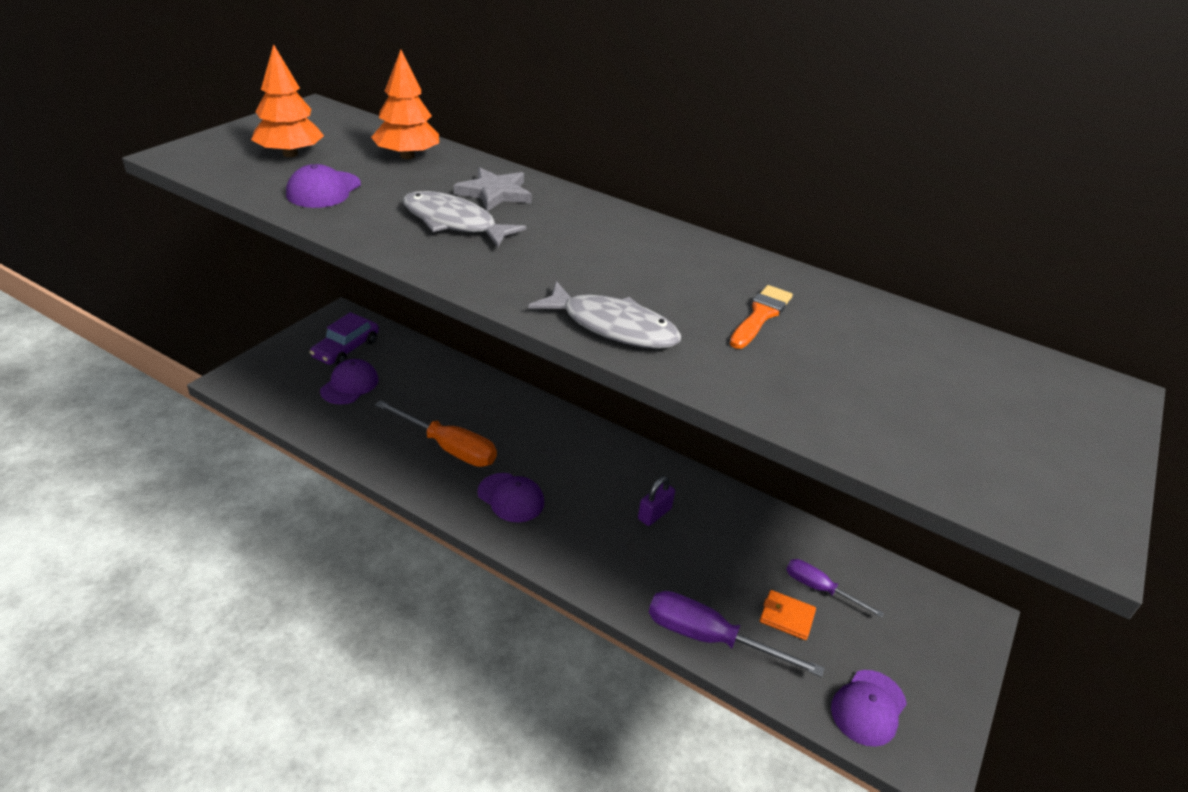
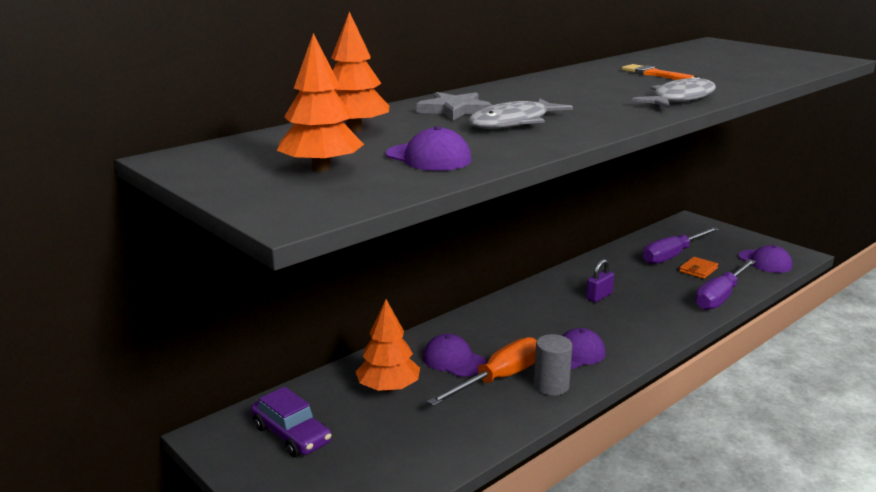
camera: 70 degrees left, 15 degrees down
purple cap [320,359,379,404] -> purple cap moved to [423,334,486,377]
purple padlock [638,476,675,526] -> purple padlock turned 75 degrees clockwise [586,259,614,302]
purple screwdriver [786,559,884,618] -> purple screwdriver [643,227,719,264], size x1.64
none -> orange tree [355,299,420,392]
none -> grey cylinder [534,334,572,396]

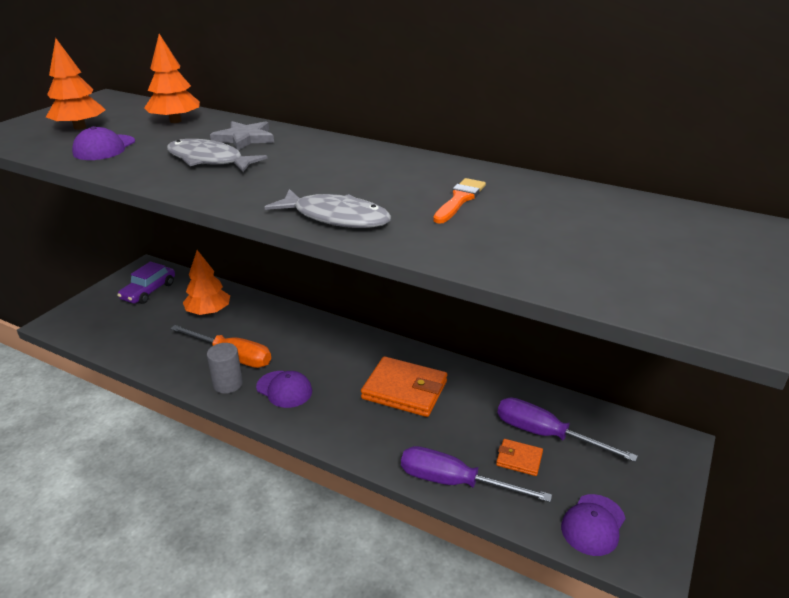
camera: 70 degrees right, 10 degrees up
purple cap [423,334,486,377] -> none
purple padlock [586,259,614,302] -> orange wallet [361,356,447,417]

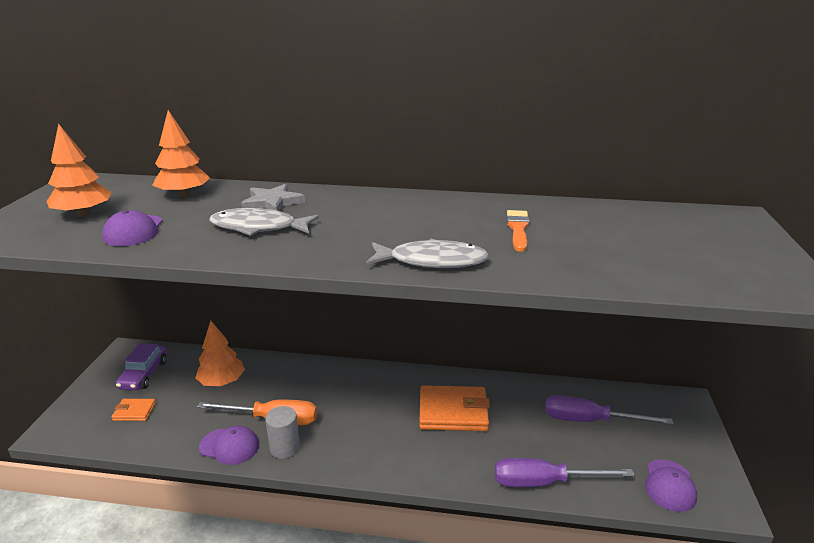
camera: 20 degrees left, 5 degrees down
purple cap [256,371,312,408] -> purple cap moved to [199,425,259,465]
orange wallet [496,439,543,476] -> orange wallet moved to [112,399,156,421]

